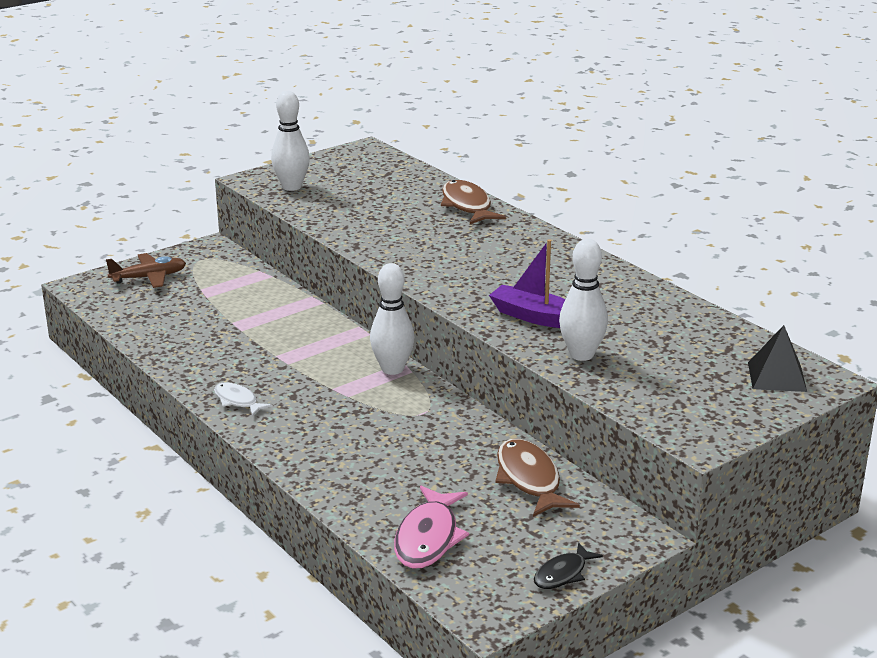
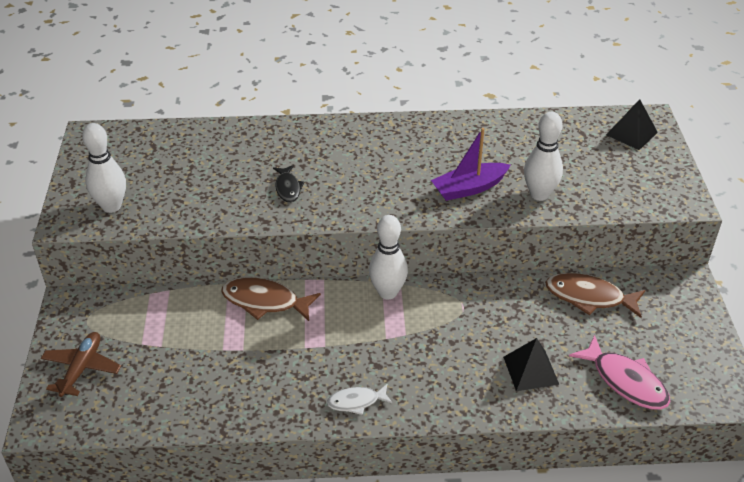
camera: 55 degrees left, 15 degrees up
brown fish [441,180,506,224] -> brown fish moved to [221,277,321,321]
black fish [534,542,603,589] -> black fish moved to [273,165,305,202]
none -> black pyramid [503,338,559,391]

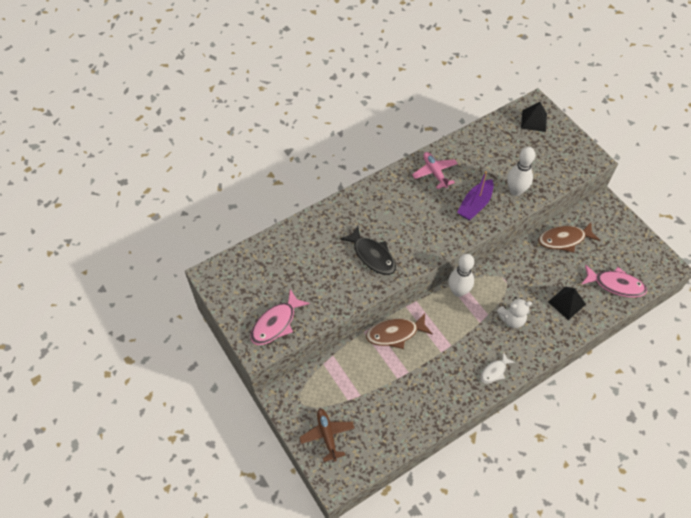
camera: 30 degrees left, 15 degrees up
white bowling pin [82,123,126,213] -> pink fish [250,289,310,345]
black fish [273,165,305,202] -> black fish [340,226,396,275], size x1.67
none -> pink plane [412,152,458,189]
none -> white teddy bear [497,297,532,328]

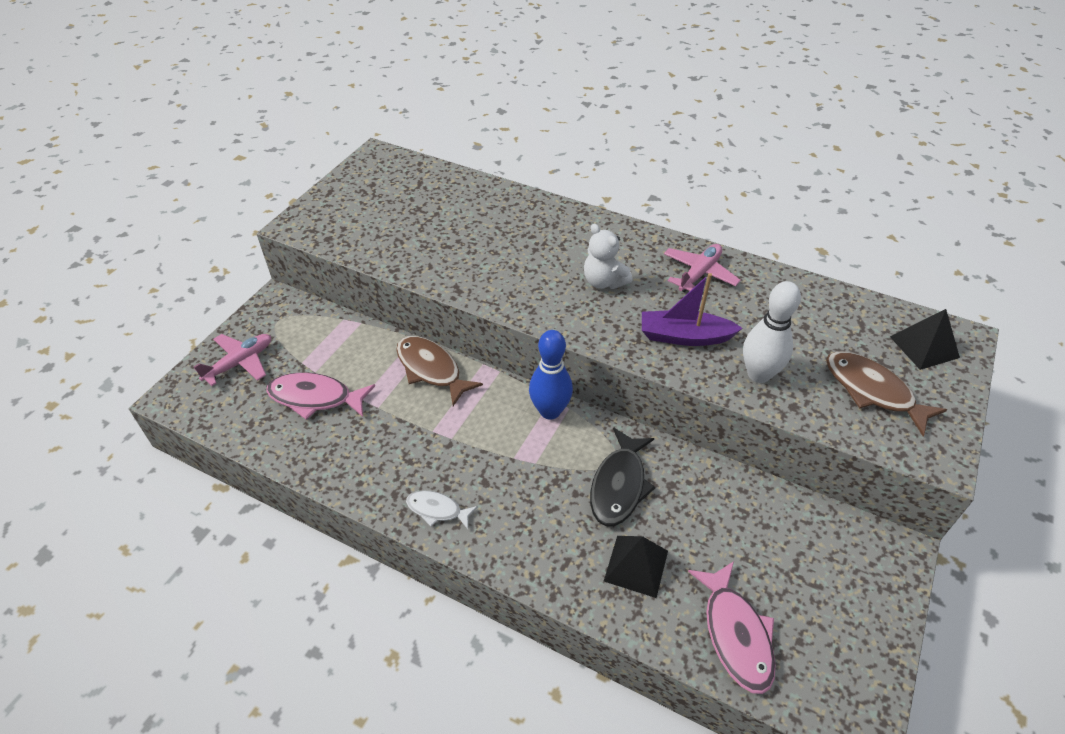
camera: 60 degrees right, 10 degrees down
pink fish [250,289,310,345] -> pink fish moved to [266,372,375,420]
brown plane [299,408,355,462] -> pink plane [194,334,271,386]
black fish [340,226,396,275] -> black fish moved to [590,427,656,526]
white bowling pin [448,254,474,297] -> blue bowling pin [529,330,573,420]
white teddy bear [497,297,532,328] -> white teddy bear moved to [584,224,633,289]
brown fish [538,222,600,253] -> brown fish moved to [826,351,947,436]

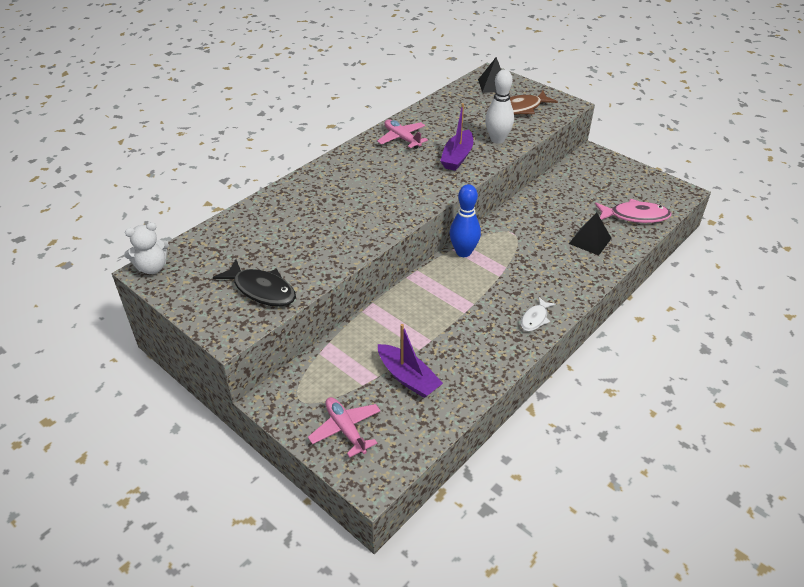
camera: 75 degrees left, 5 degrees down
pink fish [266,372,375,420] -> purple boat [378,324,443,398]
brown fish [396,336,483,406] -> none
white teddy bear [584,224,633,289] -> white teddy bear moved to [124,222,169,274]
black fish [590,427,656,526] -> black fish moved to [213,259,296,307]

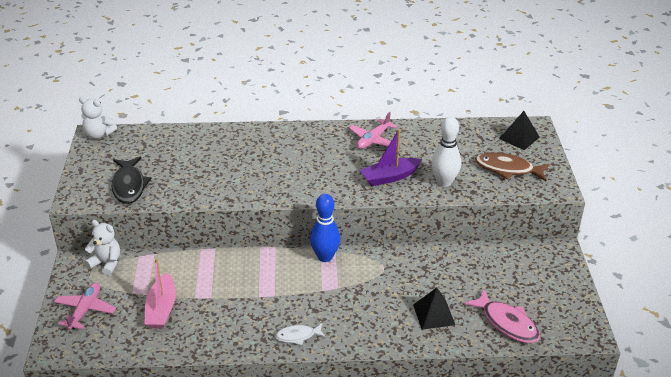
camera: 45 degrees right, 5 degrees down
pink plane [377,119,428,149] -> pink plane turned 150 degrees counterclockwise [349,112,397,149]
purple boat [378,324,443,398] -> pink boat [144,258,176,329]
none -> white teddy bear [85,220,120,276]

